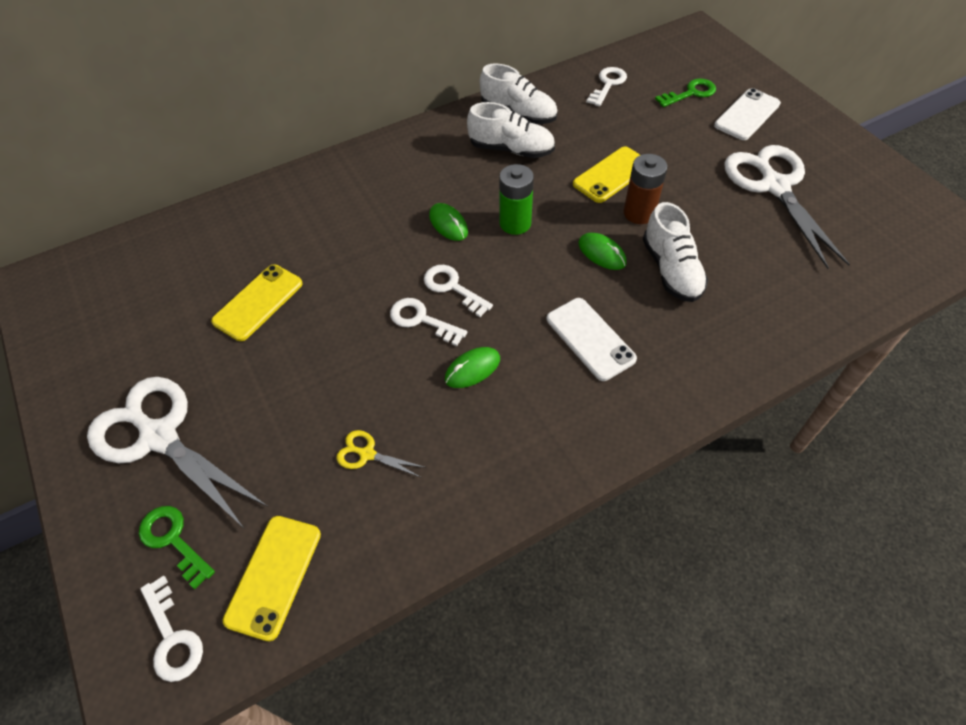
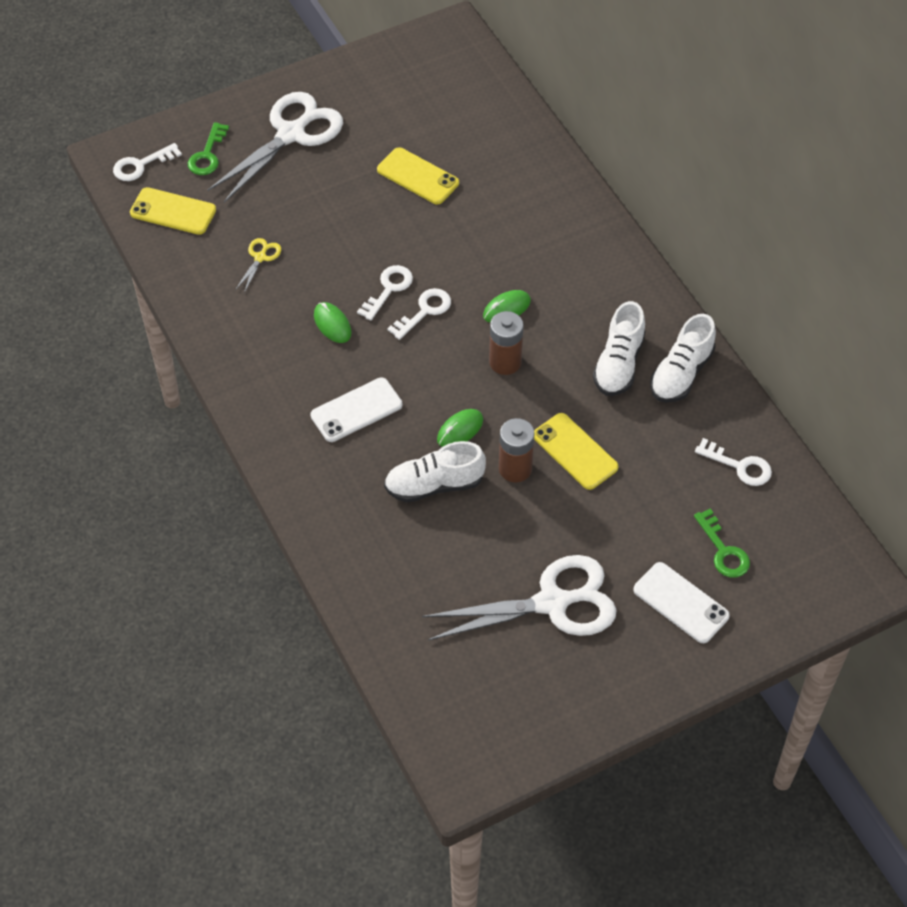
camera: 90 degrees right, 0 degrees up
green key [139,506,215,589] -> green key turned 150 degrees clockwise [188,122,229,175]
green battery [499,164,534,235] -> brown battery [489,311,524,375]

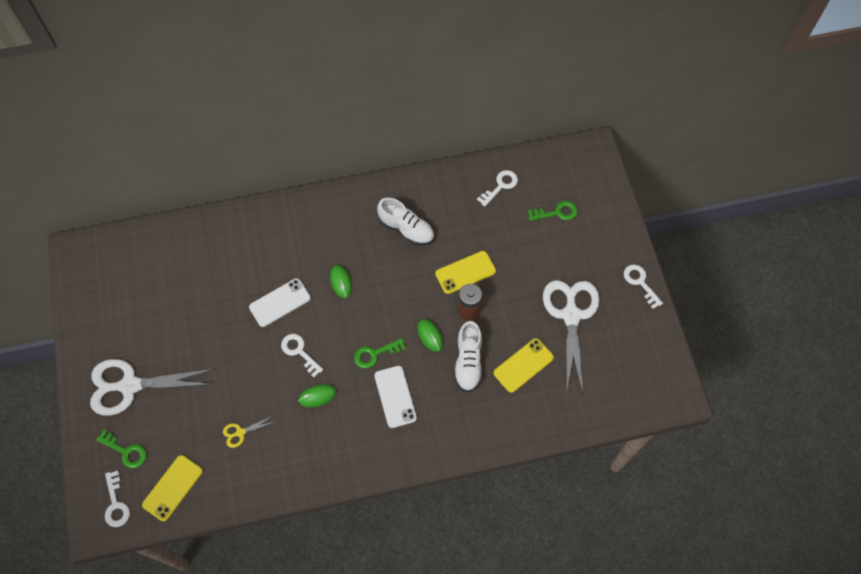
camera: 75 degrees left, 10 degrees up
white scissors [208,92,343,203] -> white scissors turned 60 degrees counterclockwise [90,359,215,416]
yellow scissors [235,238,281,293] -> yellow scissors turned 60 degrees counterclockwise [223,416,274,448]
yellow phone [377,147,459,204] -> yellow phone moved to [493,338,554,393]
white key [387,288,451,340] -> white key moved to [624,264,663,309]
brown battery [489,311,524,375] -> none
white phone [633,562,730,643] -> white phone moved to [249,278,311,327]
white shoe [650,314,716,402] -> none
none -> green key [354,338,406,369]

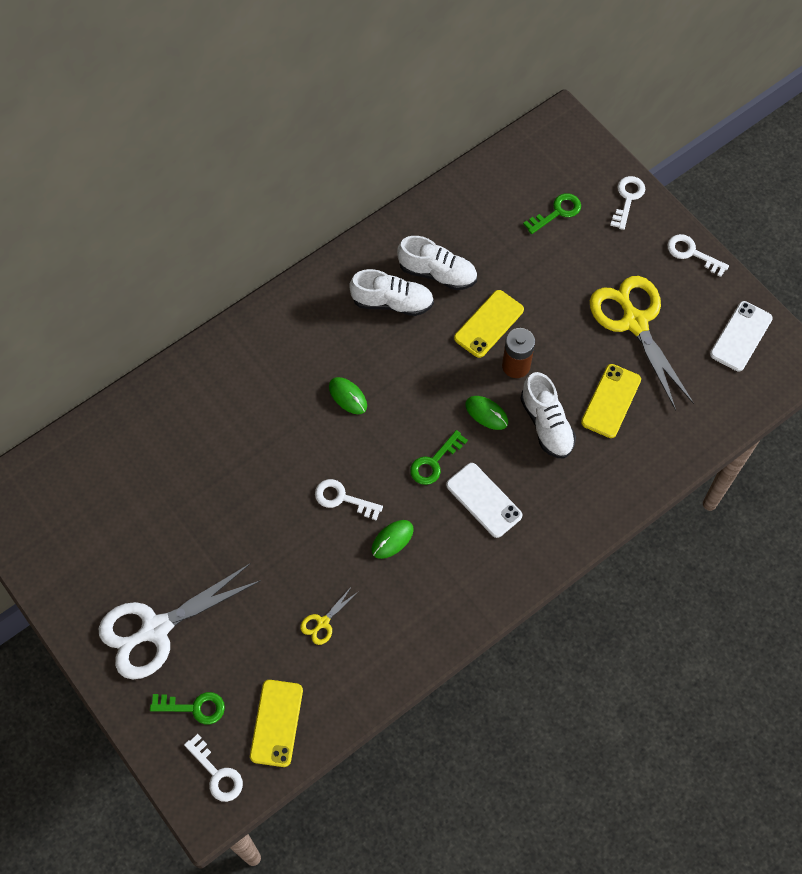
camera: 25 degrees left, 0 degrees up
white phone [249,278,311,327] -> white phone moved to [710,301,773,372]
white key [477,170,518,207] -> white key moved to [610,176,645,230]
white scissors [543,280,600,393] -> yellow scissors [590,276,694,410]
none -> white shoe [397,236,477,290]

